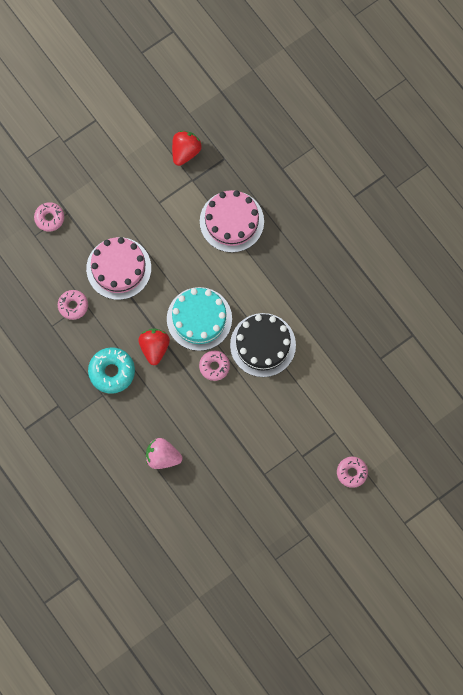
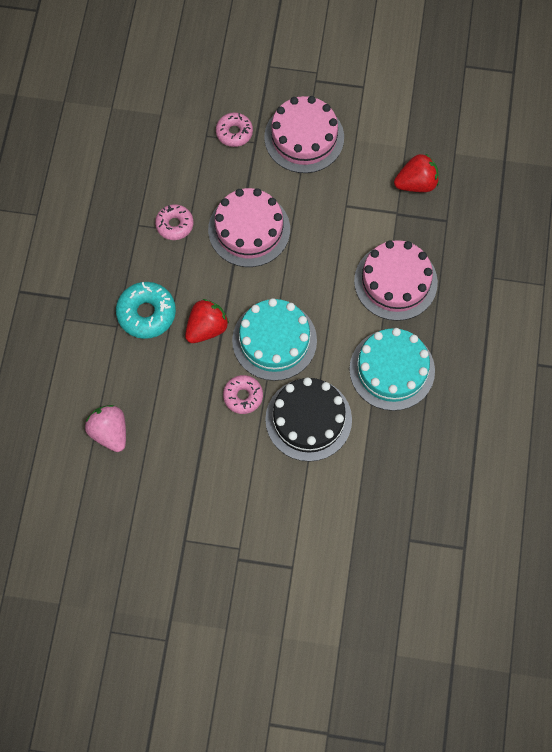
camera: 45 degrees right, 5 degrees down
pink donut [337,457,368,488] -> none
none -> pink cake [264,96,344,173]
none -> turquoise cake [349,328,435,411]

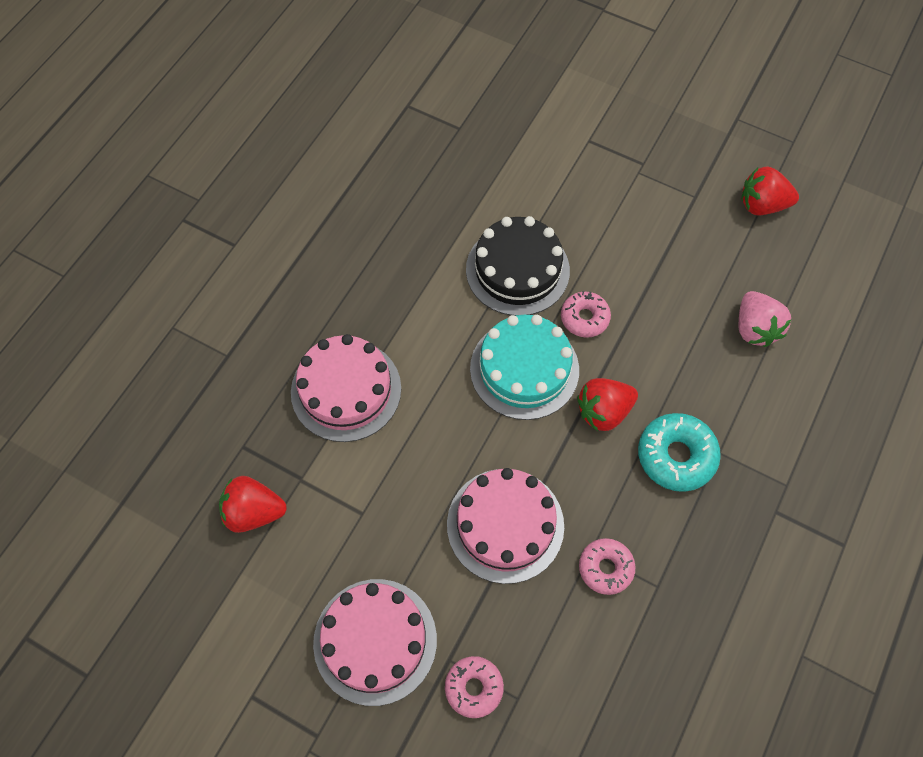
camera: 160 degrees left, 5 degrees down
turquoise cake [349,328,435,411] -> none
none -> red strawberry [741,166,799,215]

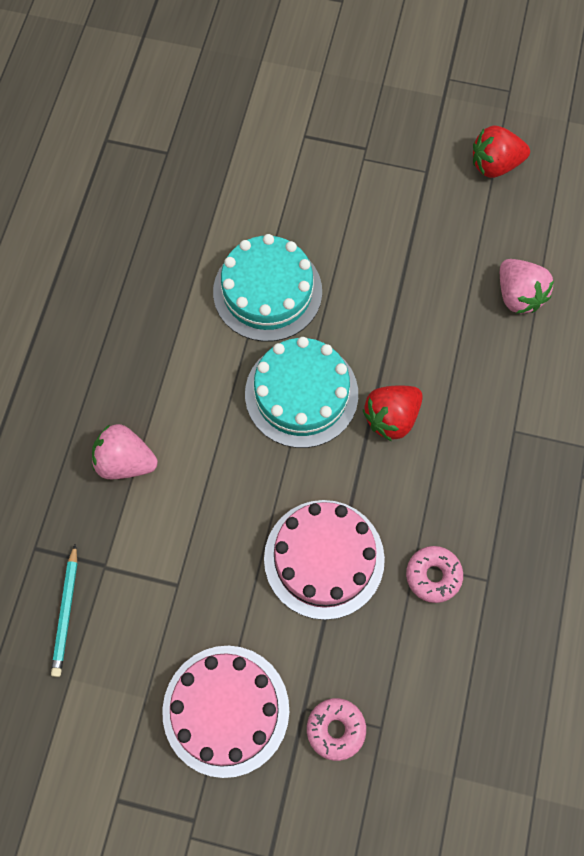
camera: 15 degrees left, 5 degrees up
red strawberry [219,476,287,533] -> turquoise pencil [51,544,77,677]
pink cake [291,334,401,442] -> pink strawberry [92,424,158,479]
black cake [466,216,570,316] -> turquoise cake [213,234,322,342]
pink donut [561,291,611,338] -> none
turquoise donut [638,413,721,492] -> none

